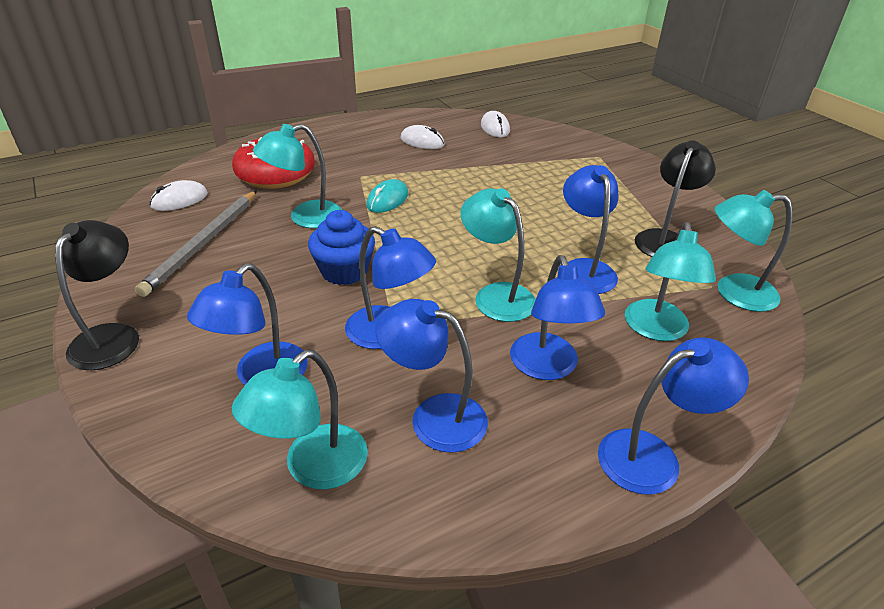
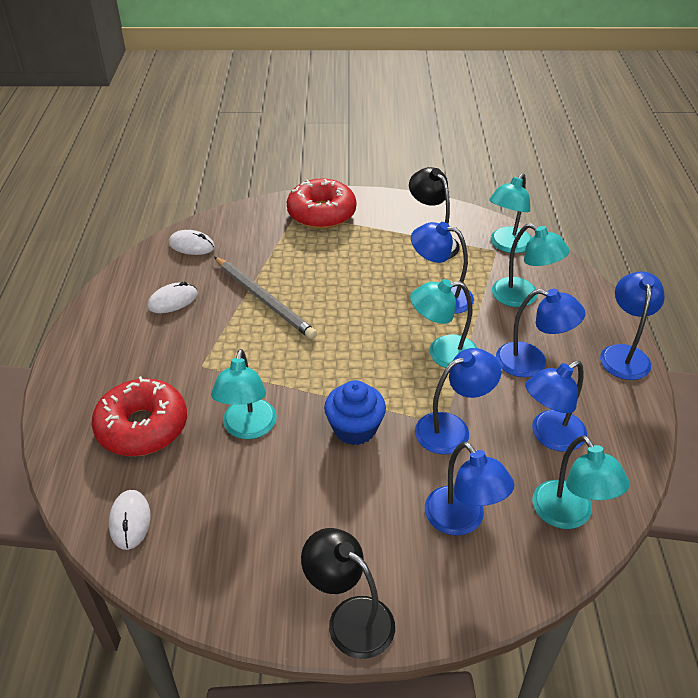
camera: 60 degrees left, 5 degrees up
grey pencil [135,191,257,297] -> grey pencil moved to [214,257,317,339]
turquoise mouse [366,179,409,213] -> none
none -> red donut [287,178,356,229]

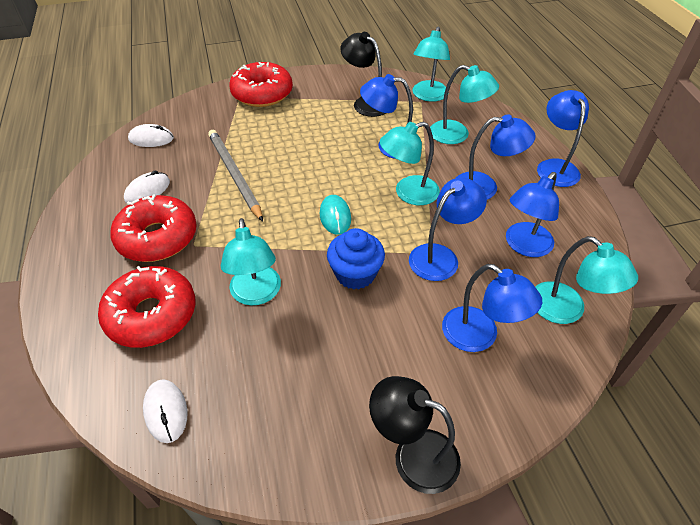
camera: 15 degrees left, 5 degrees up
grey pencil [214,257,317,339] -> grey pencil turned 150 degrees counterclockwise [208,130,263,221]
none -> red donut [110,195,197,262]
none -> turquoise mouse [320,195,351,235]

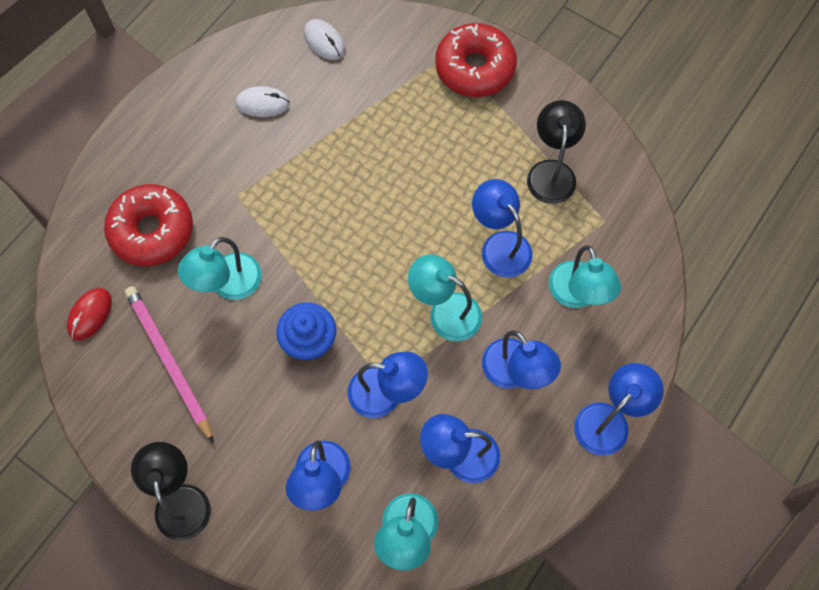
camera: 50 degrees right, 20 degrees up
red donut [110,195,197,262] -> none
white mouse [143,379,188,443] -> red mouse [67,288,112,341]
grey pencil [208,130,263,221] -> none
turquoise mouse [320,195,351,235] -> none
turquoise lamp [413,27,450,102] -> none
none -> pink pencil [125,286,214,443]

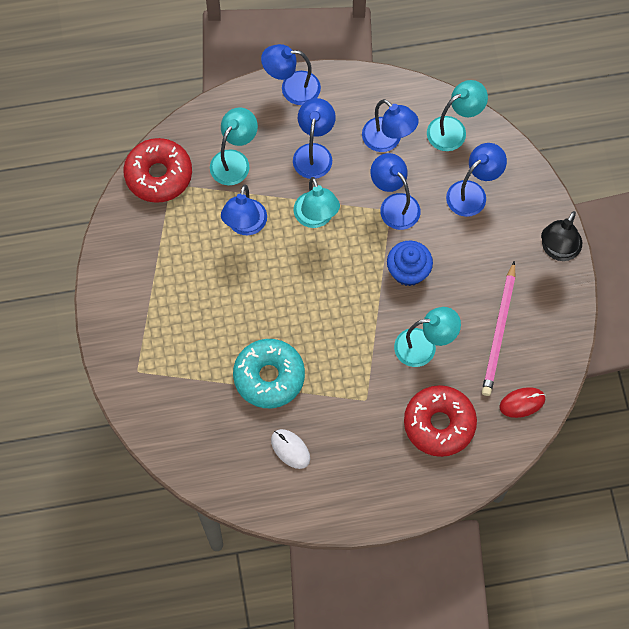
camera: 135 degrees left, 0 degrees up
white mouse [304,19,345,60] -> none
red donut [435,23,517,97] -> red donut moved to [123,138,192,203]
black lamp [527,100,586,204] -> none
none -> turquoise donut [233,339,305,408]

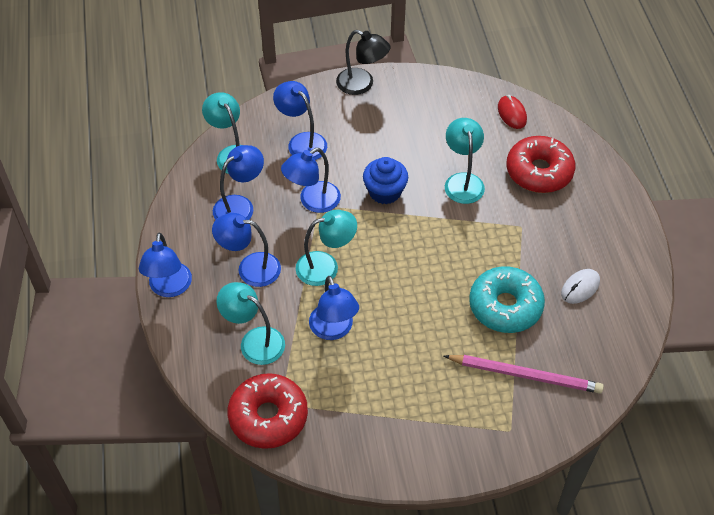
camera: 90 degrees left, 15 degrees down
blue lamp [221,185,267,235] -> blue lamp turned 60 degrees clockwise [309,276,359,340]
pink pencil [482,261,515,396] -> pink pencil moved to [444,355,604,394]

